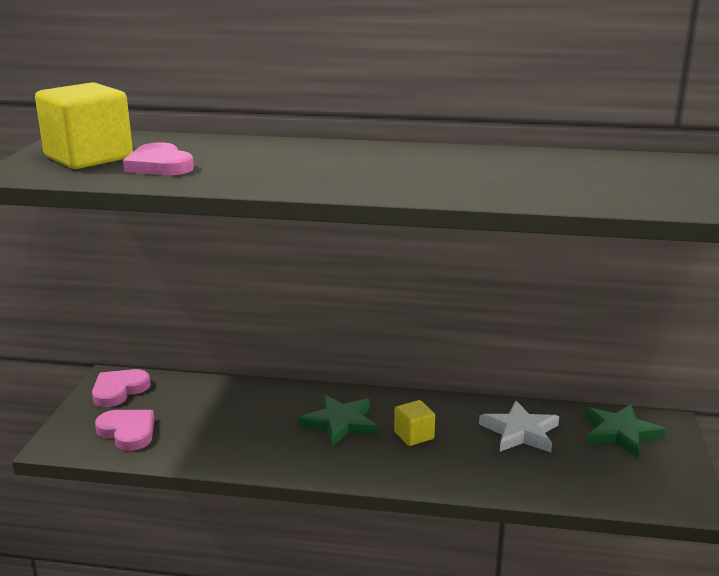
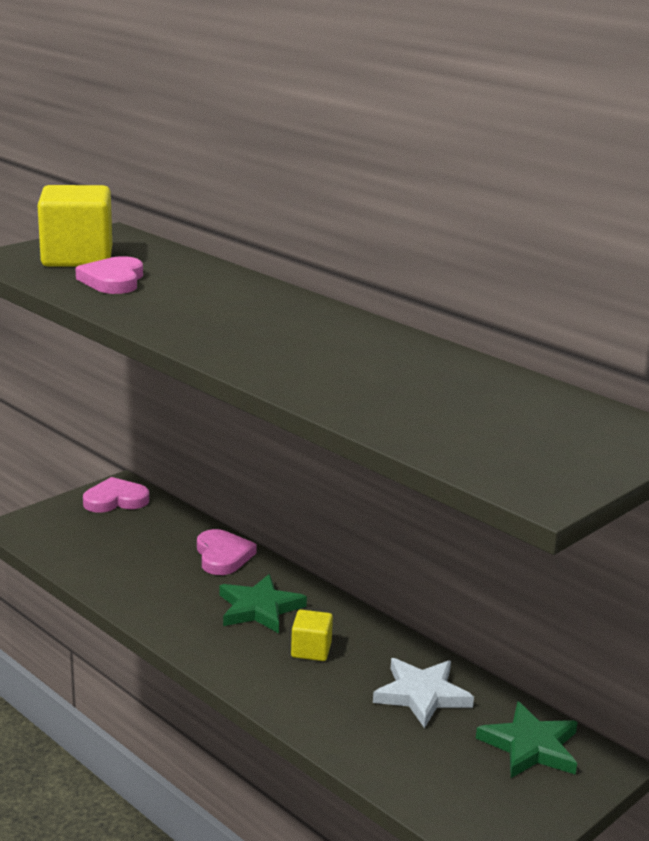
camera: 35 degrees right, 0 degrees up
pink heart [95,410,154,451] -> pink heart moved to [197,529,257,575]

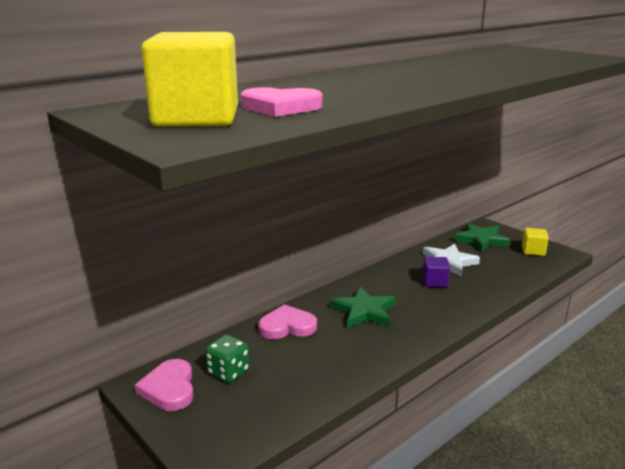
camera: 85 degrees left, 0 degrees up
yellow cube [291,610,333,661] -> yellow cube moved to [522,228,549,256]
none -> green dice [205,335,249,383]
none -> purple cube [423,256,450,287]

